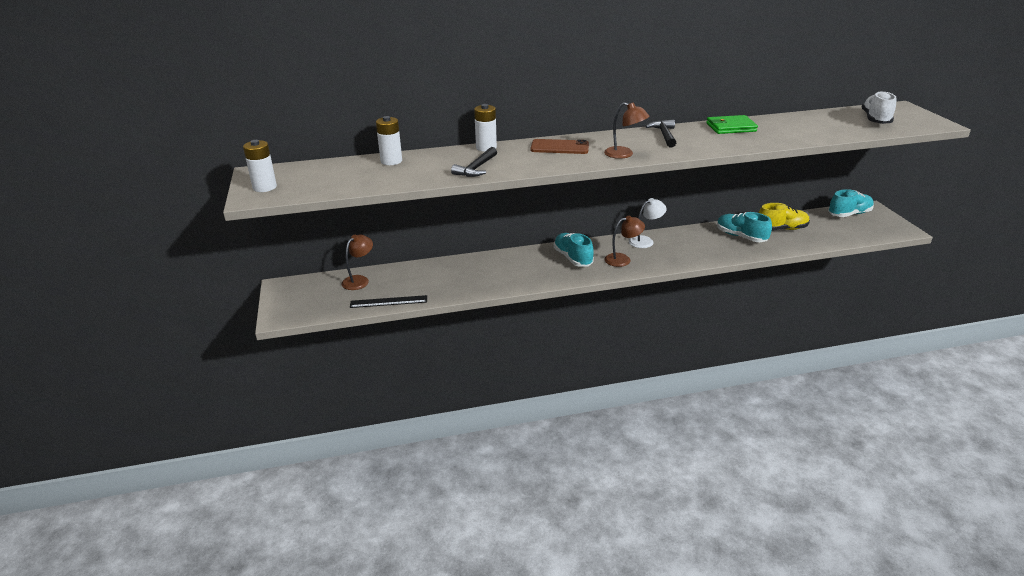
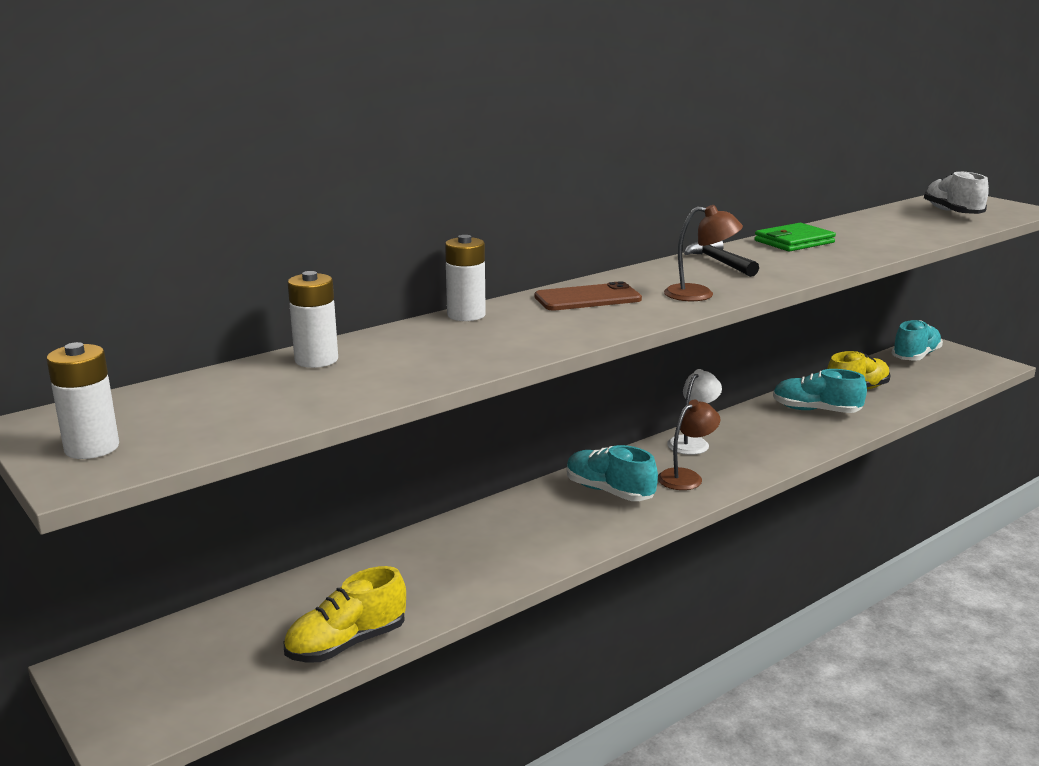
camera: 25 degrees left, 10 degrees down
brown lamp [341,235,373,290] -> none
black ruler [350,295,427,308] -> yellow shoe [284,566,406,663]
black hammer [451,147,497,177] -> none

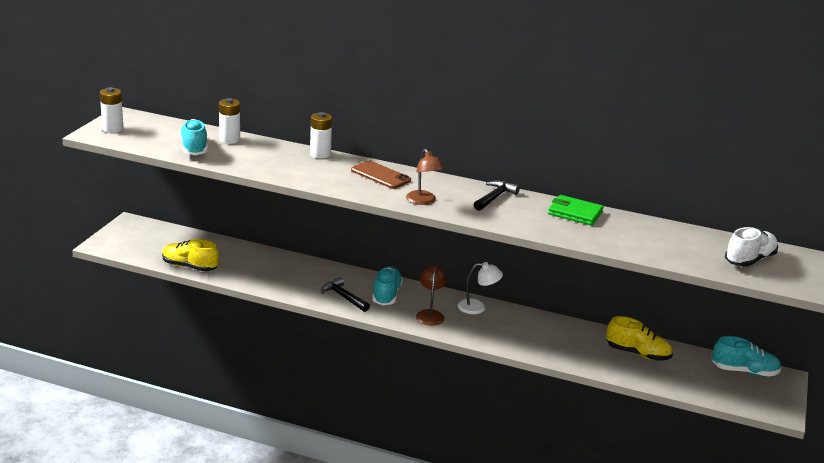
camera: 55 degrees right, 5 degrees up
brown lamp [658,400,720,490] -> brown lamp turned 105 degrees counterclockwise [416,266,447,326]
turquoise shoe [773,369,867,413] -> turquoise shoe moved to [179,119,208,155]
none -> black hammer [321,277,370,312]

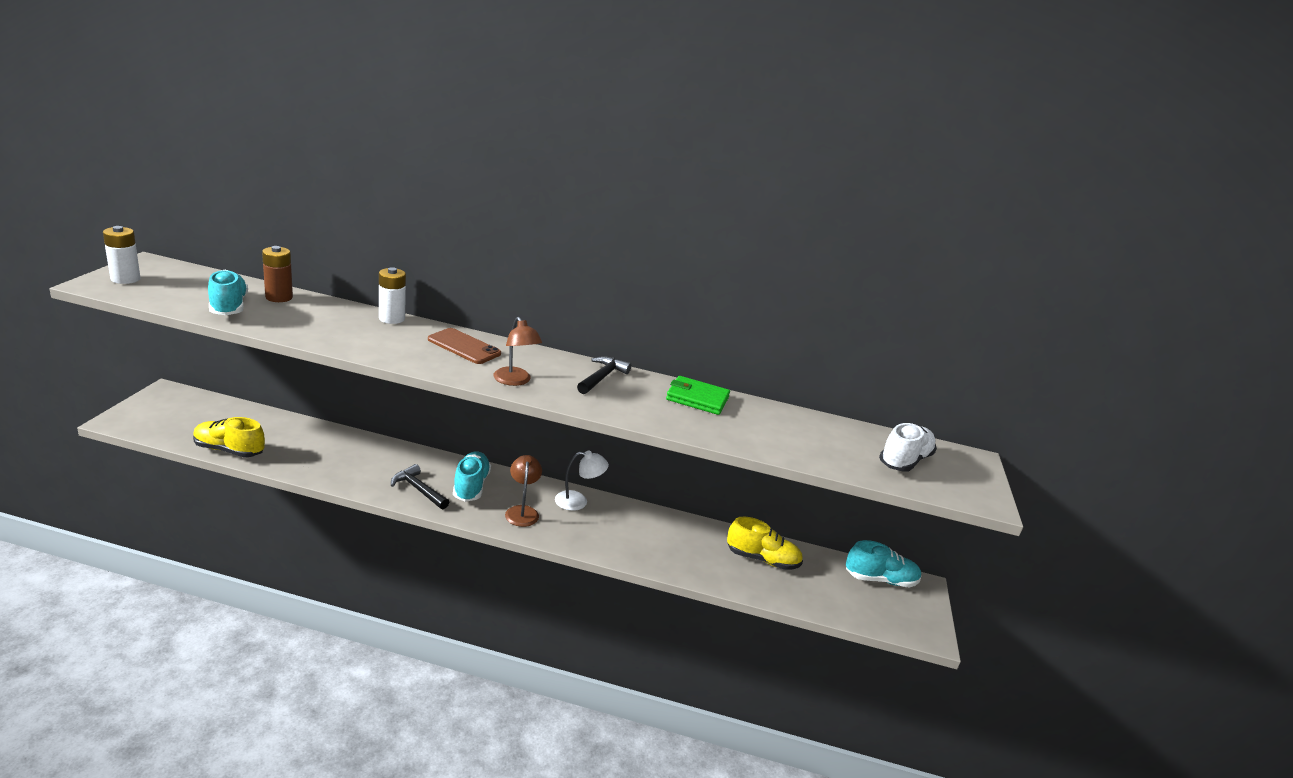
camera: 10 degrees left, 0 degrees up
white battery [219,98,240,144] -> brown battery [262,246,293,302]

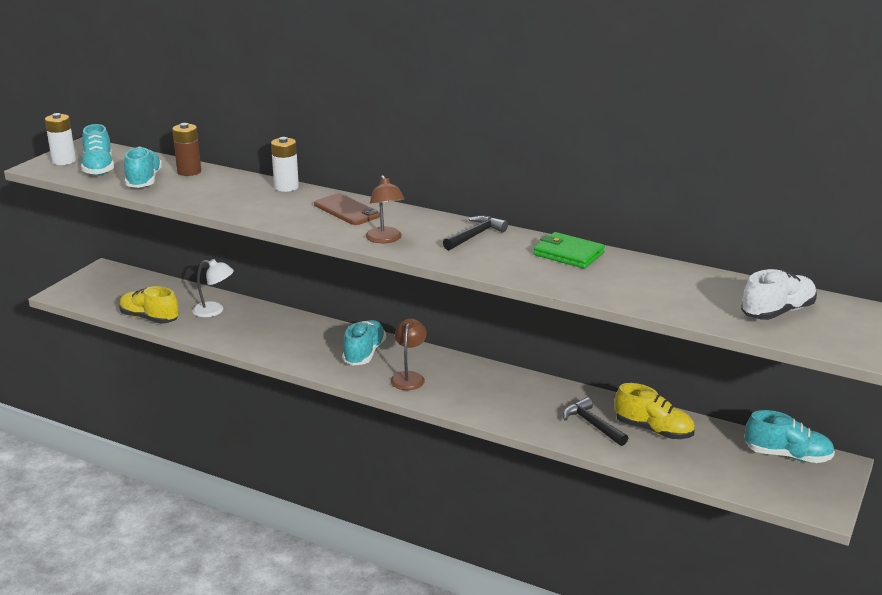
camera: 20 degrees right, 0 degrees up
black hammer [391,464,449,509] -> black hammer moved to [563,397,628,446]
white lamp [555,451,609,511] -> white lamp moved to [192,259,234,317]
none -> turquoise shoe [81,124,114,176]

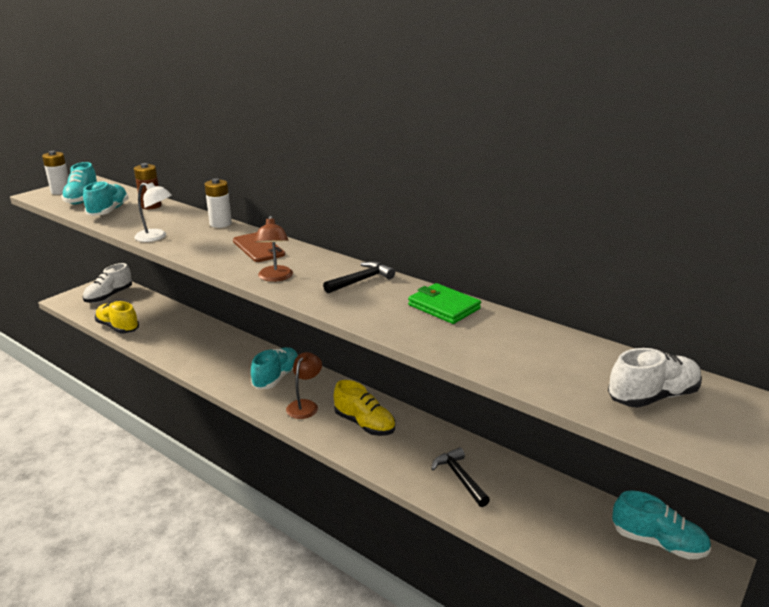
camera: 10 degrees right, 0 degrees up
white lamp [192,259,234,317] -> white lamp moved to [134,182,172,242]
yellow shoe [614,383,695,439] -> yellow shoe moved to [334,380,395,436]
none -> white shoe [83,263,132,303]

